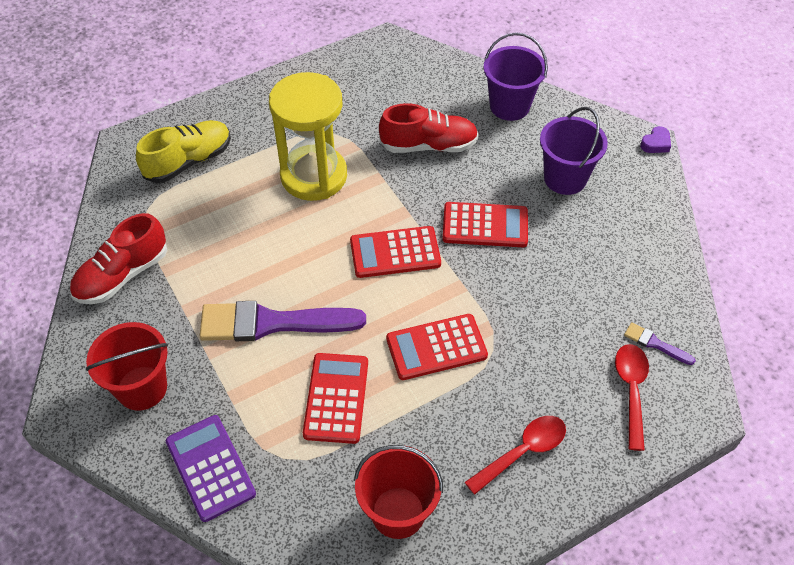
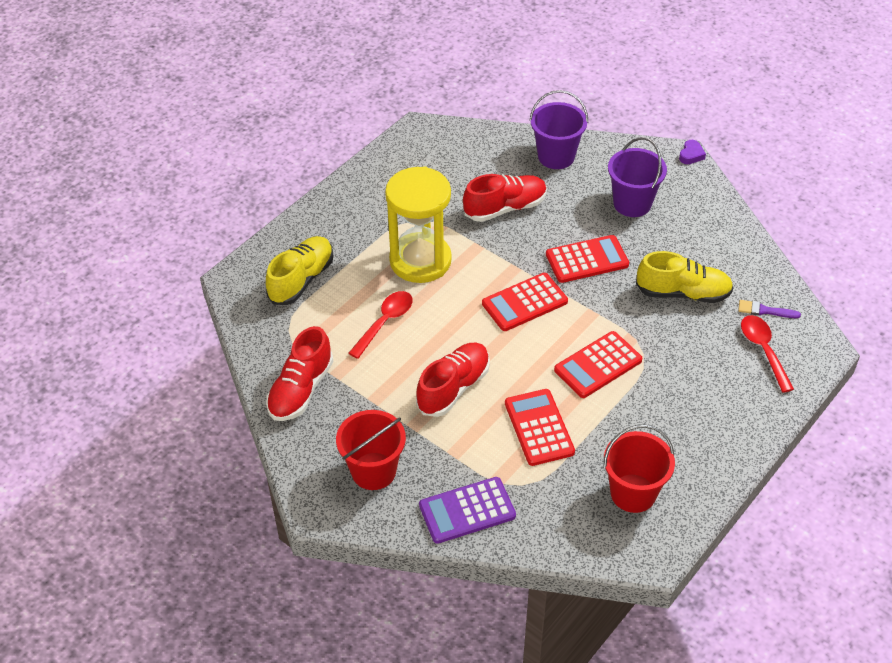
camera: 20 degrees left, 5 degrees down
purple calculator [166,415,256,522] -> purple calculator turned 60 degrees counterclockwise [419,477,516,544]
purple brush [200,301,366,341] -> red shoe [416,343,490,417]
red spoon [465,416,566,495] -> red spoon moved to [348,291,413,359]
none -> yellow shoe [636,251,734,303]

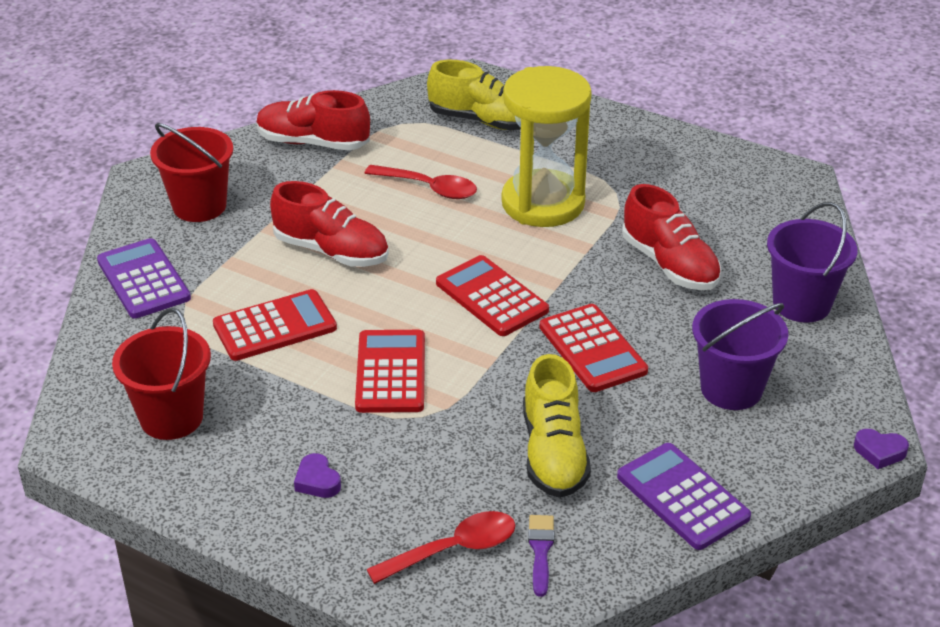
camera: 80 degrees right, 10 degrees down
red calculator [554,331,642,398] -> red calculator turned 45 degrees clockwise [355,330,425,413]
none -> purple heart [294,453,341,498]
none -> purple calculator [617,443,751,550]

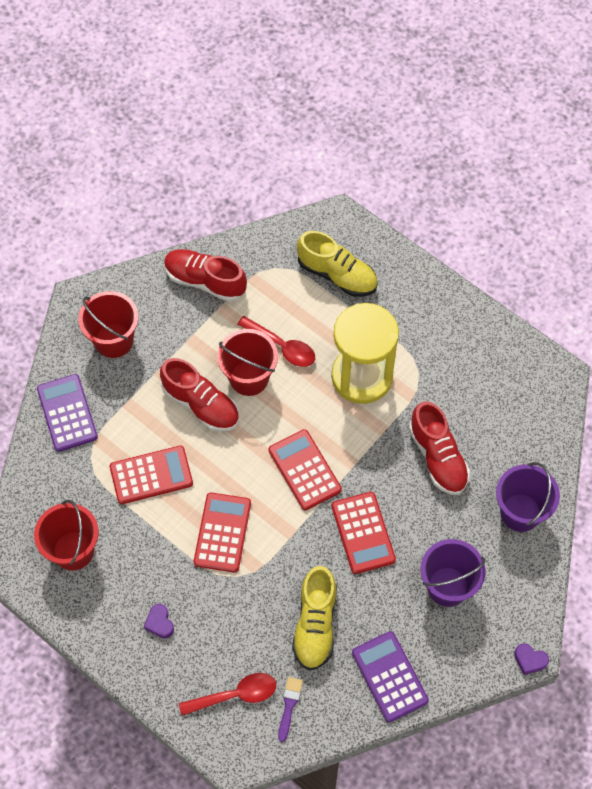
camera: 10 degrees right, 25 degrees up
none -> red bucket [217,329,278,396]

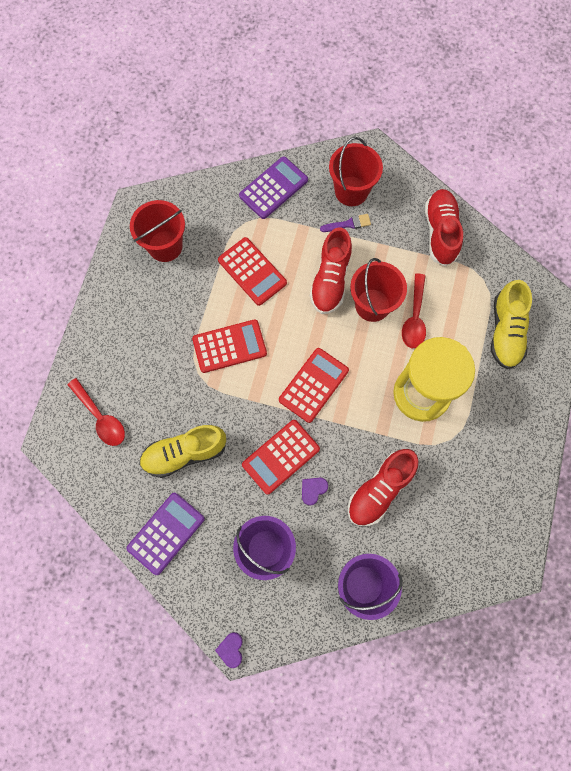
camera: 65 degrees right, 10 degrees up
purple heart [144,604,174,638] -> purple heart moved to [302,478,328,506]
purple brush [278,677,303,742] -> purple brush moved to [320,214,371,232]

